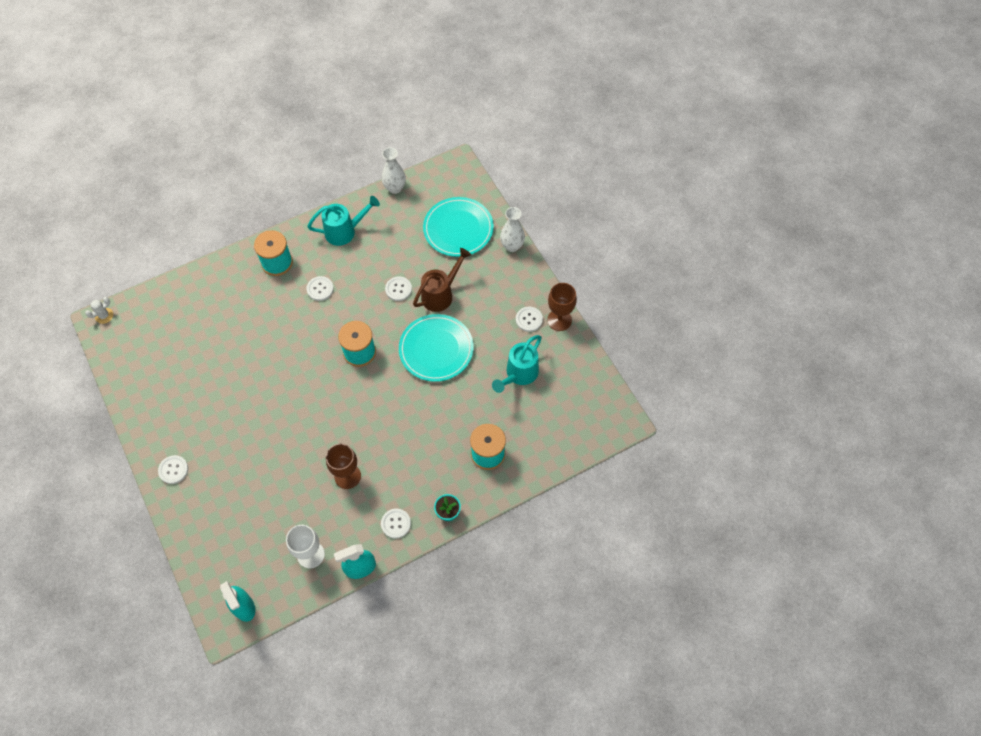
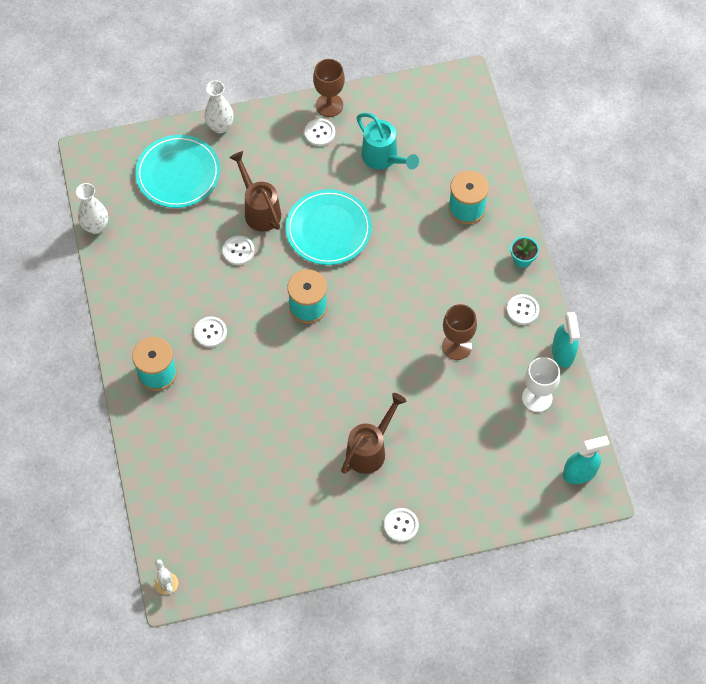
camera: 75 degrees left, 0 degrees up
turquoise watering can [307,196,380,246] -> none
none -> brown watering can [341,393,406,474]

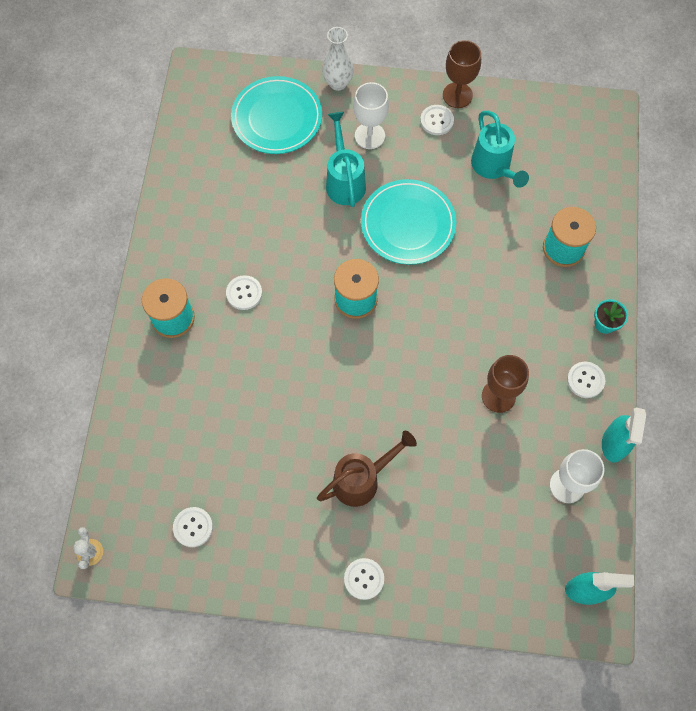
camera: 20 degrees right, 5 degrees up
white vase [76,183,108,234] -> none
white button [223,236,255,265] -> white button moved to [173,507,213,547]
brown watering can [229,151,281,231] -> turquoise watering can [326,112,366,207]
none -> white goblet [353,82,389,149]

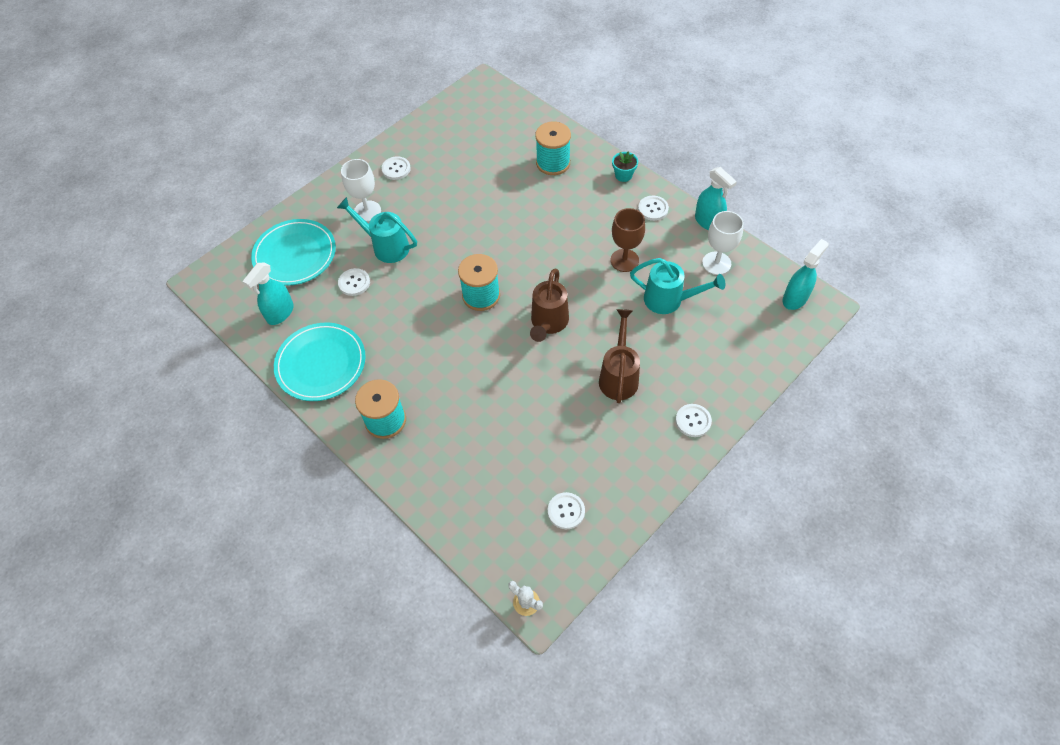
camera: 50 degrees left, 10 degrees down
white button [226,275,262,310] -> white button moved to [338,268,370,296]
white vase [322,27,354,91] -> none
turquoise plate [361,179,456,265] -> turquoise plate moved to [274,322,366,401]
brown goblet [443,40,481,108] -> none
turquoise watering can [471,111,529,188] -> turquoise watering can moved to [630,258,726,314]
none -> turquoise spray bottle [242,262,294,325]
none -> brown watering can [530,269,569,342]

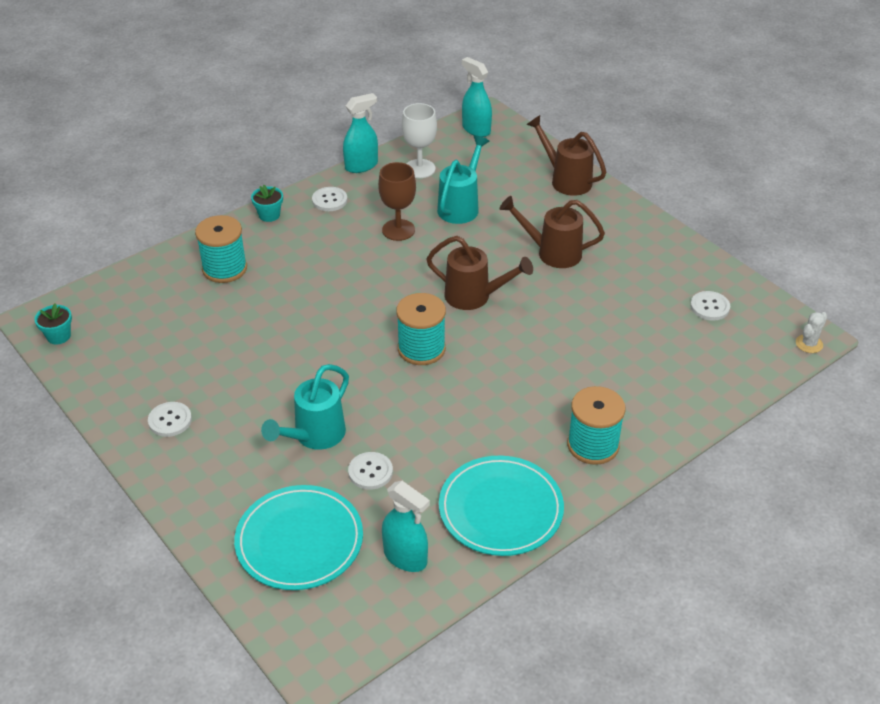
camera: 85 degrees left, 15 degrees down
white goblet [341,159,381,222] -> none
white button [676,404,712,437] -> none
none -> turquoise flower pot [35,304,72,344]
none -> brown watering can [526,115,606,196]

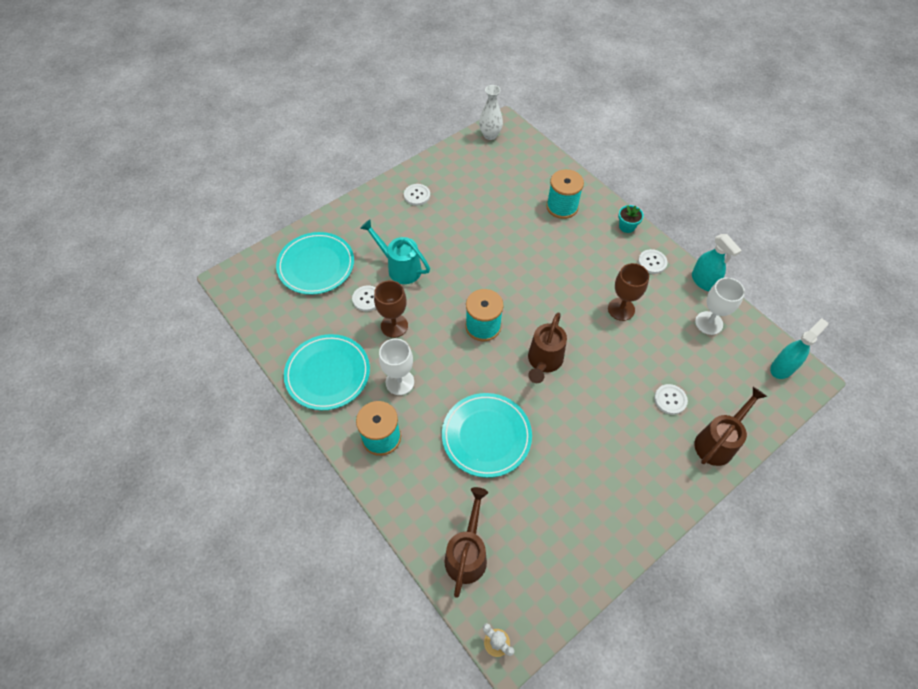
camera: 90 degrees right, 15 degrees up
turquoise flower pot [35,304,72,344] -> white vase [479,85,503,140]
turquoise spray bottle [382,481,430,572] -> none
turquoise watering can [437,135,489,224] -> none
brown watering can [500,196,605,268] -> brown watering can moved to [445,487,488,598]
white button [690,291,730,321] -> white button moved to [654,384,688,415]
none -> brown goblet [374,280,408,338]
none -> white goblet [379,338,414,395]
none -> turquoise plate [442,393,532,478]

